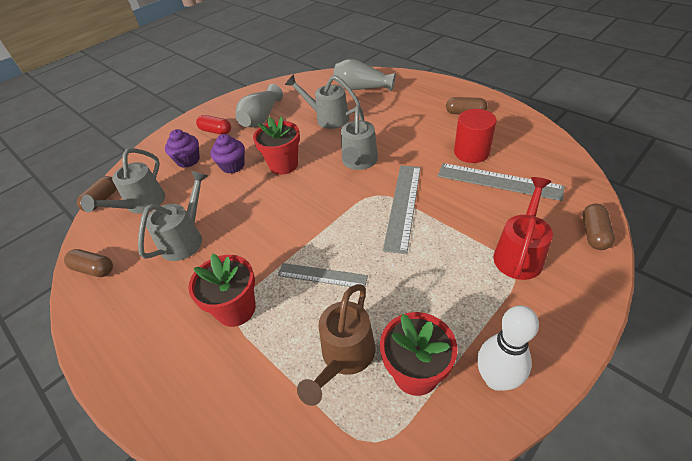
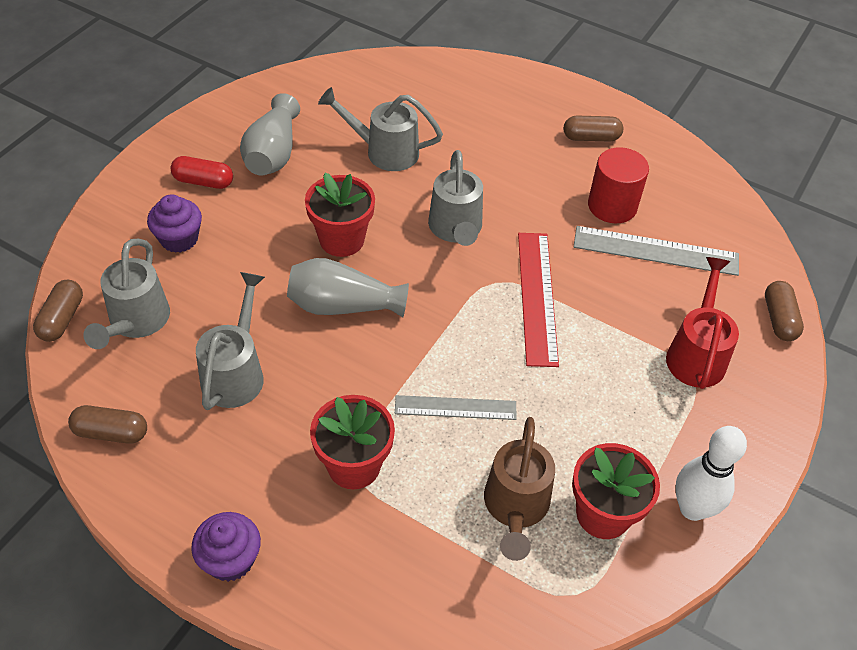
camera: 20 degrees left, 5 degrees up
purple cupcake [210,134,245,173] -> purple cupcake moved to [191,512,261,582]
grey vase [333,59,396,92] -> grey vase moved to [287,258,409,317]
grey ruler [383,166,421,254] -> red ruler [518,233,559,367]

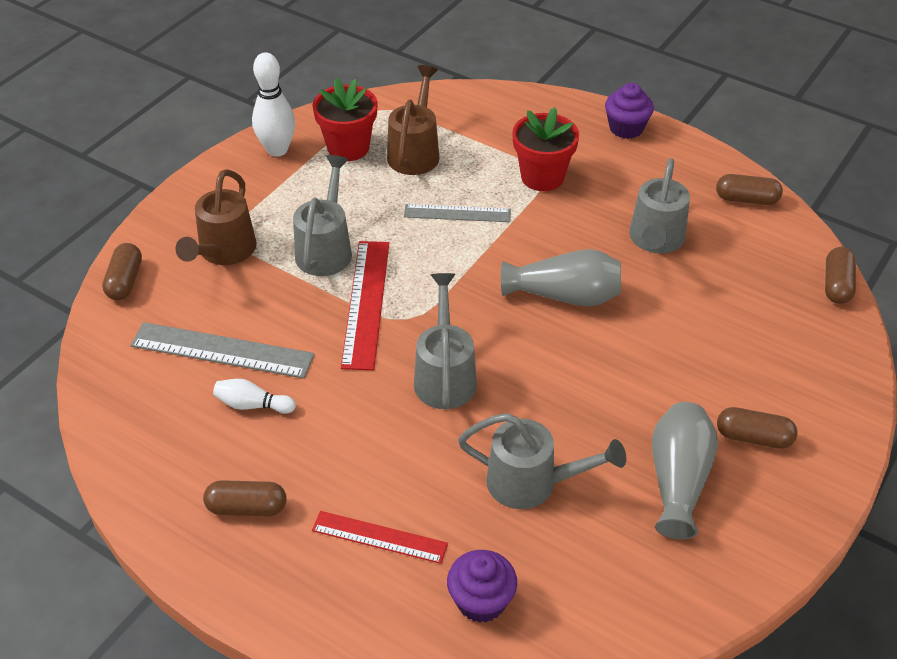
camera: 175 degrees left, 5 degrees down
grey watering can [83,239,170,349] -> grey watering can moved to [293,155,352,276]
purple cupcake [147,194,202,253] -> purple cupcake moved to [447,550,517,623]
red capsule [171,156,233,189] -> brown capsule [717,407,798,449]
red flower pot [305,173,375,257] -> none
red cylinder [588,147,649,223] -> white bowling pin [213,379,296,414]
red watering can [666,257,739,389] -> brown watering can [176,169,257,265]
none -> red ruler [312,511,448,564]

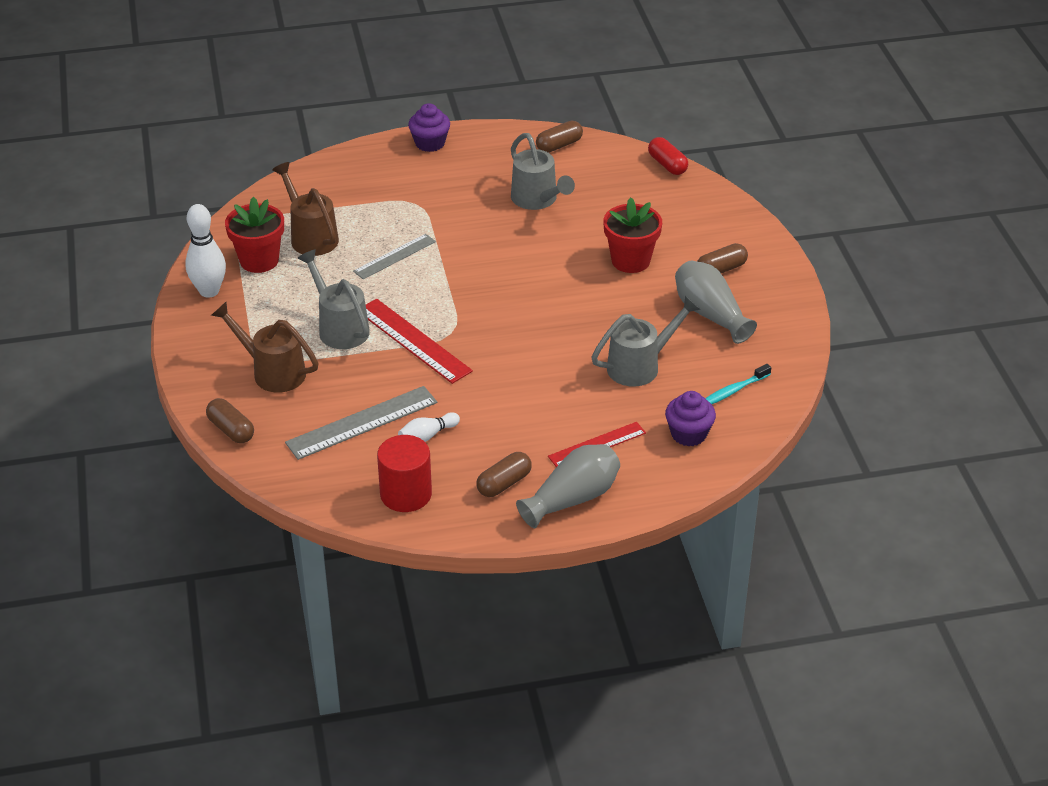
camera: 45 degrees left, 5 degrees down
brown watering can [176,169,257,265] -> brown watering can turned 150 degrees clockwise [211,302,319,393]
grey watering can [414,273,477,409] -> none
grey vase [501,249,621,307] -> grey vase moved to [516,444,620,528]
red flower pot [512,107,579,191] -> red flower pot moved to [603,197,662,273]
brown capsule [825,247,856,304] -> red capsule [648,137,688,175]
none -> red cylinder [377,435,432,512]
none -> turquoise toothbrush [705,364,771,404]

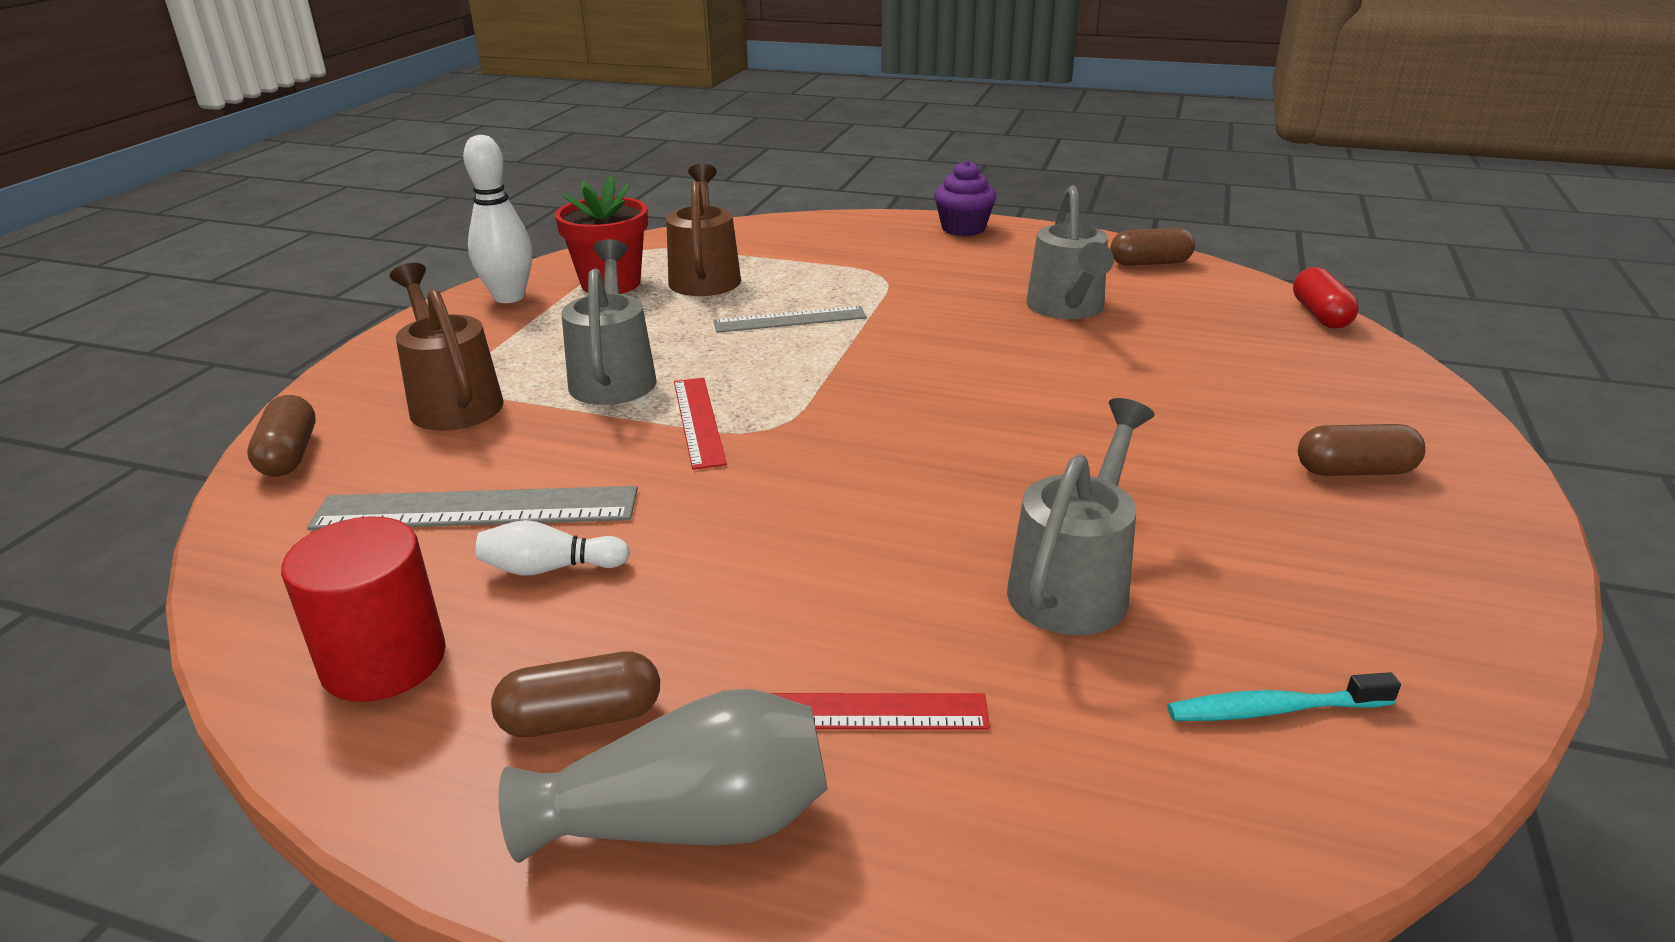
camera: 30 degrees right, 10 degrees down
red ruler [366,299,473,384] -> red ruler [674,378,727,470], size x0.65
grey watering can [592,296,701,387] -> grey watering can turned 60 degrees counterclockwise [1007,398,1155,635]
red flower pot [603,197,662,273] -> none
purple cupcake [665,391,716,447] -> none
grey vase [675,261,757,344] -> none

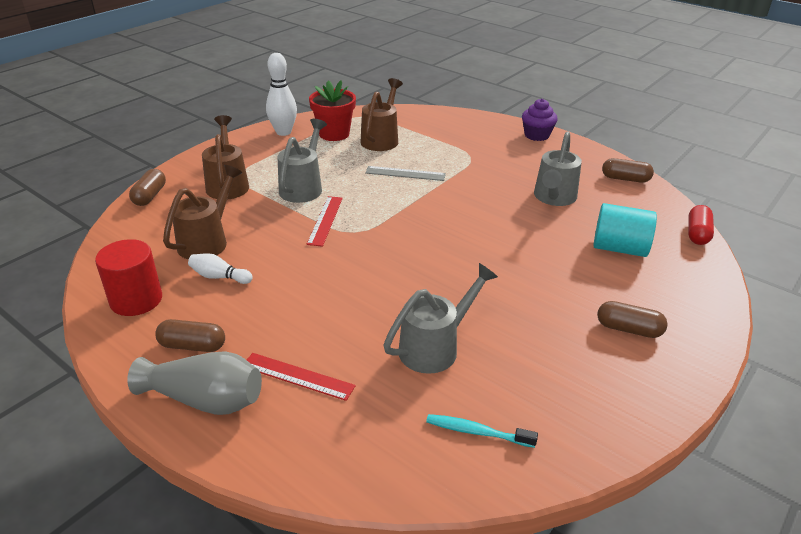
camera: 20 degrees right, 5 degrees up
grey ruler [307,486,638,530] -> brown watering can [163,165,242,259]
none -> turquoise cylinder [593,203,657,257]

